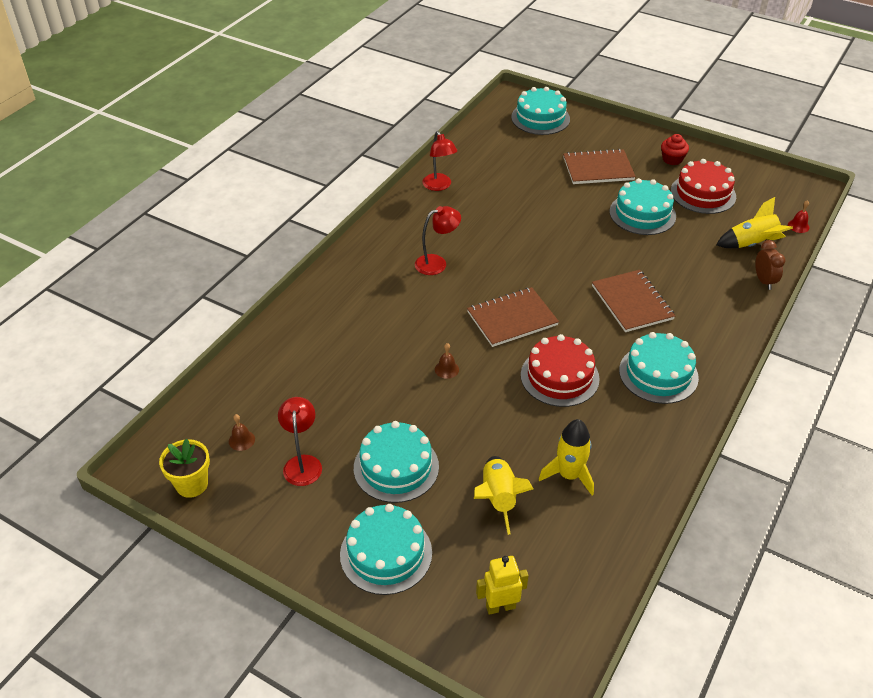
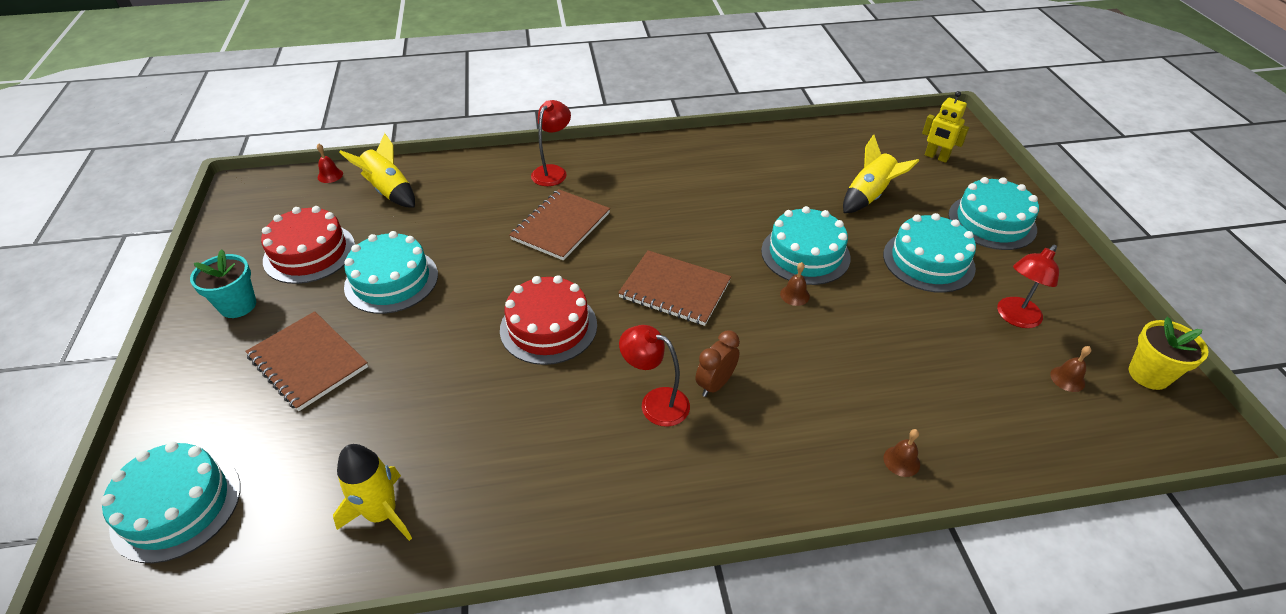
camera: 130 degrees left, 0 degrees up
red lamp [423,131,457,191] -> red lamp moved to [531,100,571,186]
red cake [521,334,600,407] -> red cake moved to [500,275,597,365]
yellow rocket [539,419,594,495] -> yellow rocket moved to [333,444,412,541]
turquoise cake [619,332,699,404] -> turquoise cake moved to [761,206,851,285]
red cupcake [661,134,689,165] -> turquoise flower pot [190,249,256,318]
brown clock [755,240,785,290] -> brown clock moved to [695,330,740,397]
none -> brown bell [884,429,920,477]

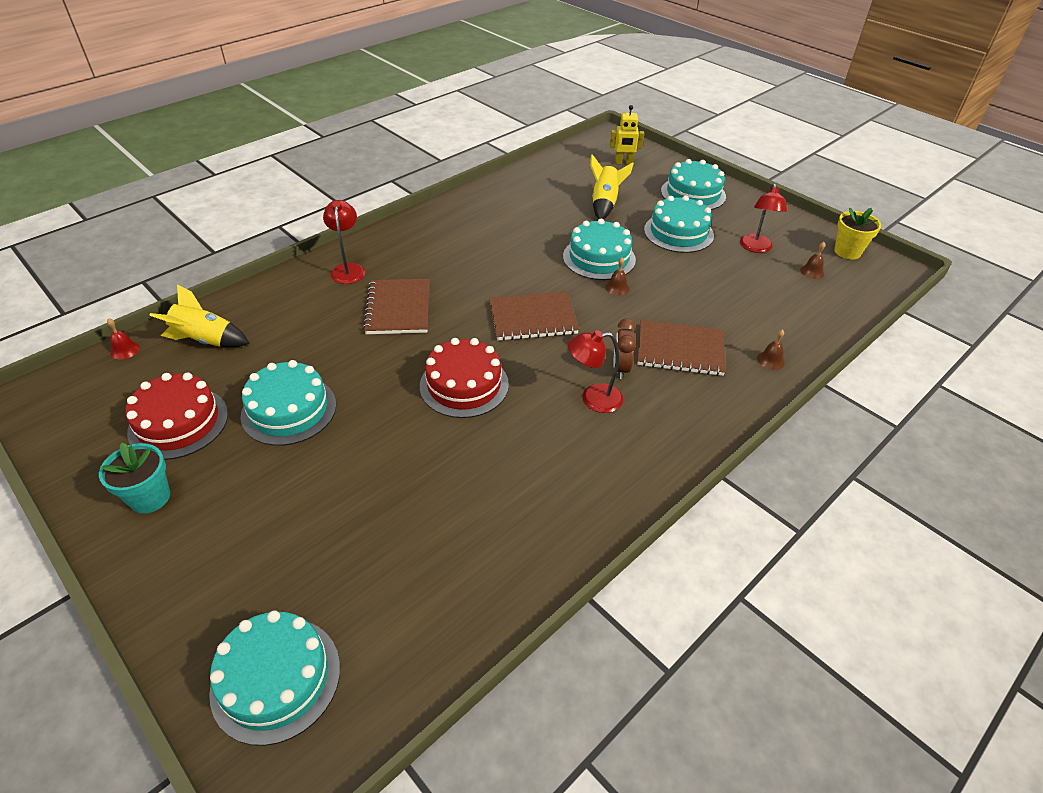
camera: 35 degrees left, 0 degrees up
brown notebook [245,311,368,411] -> brown notebook moved to [637,320,726,376]
yellow rocket [333,444,412,541] -> none

